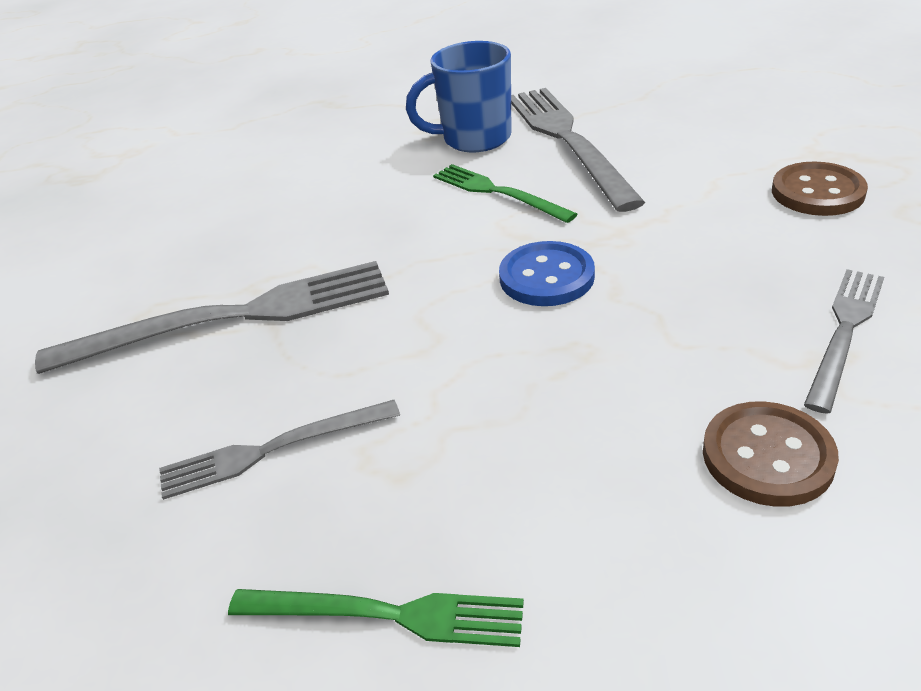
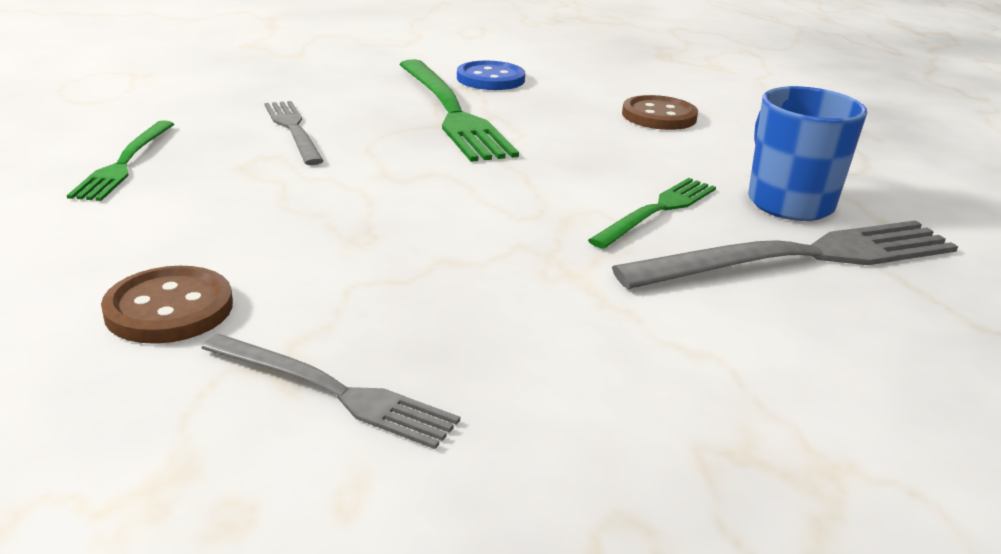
camera: 80 degrees right, 10 degrees down
grey fork [35,261,389,374] -> green fork [399,59,519,162]
blue button [499,241,595,306] -> blue button moved to [457,61,525,90]
brown button [772,162,868,216] -> brown button moved to [622,95,698,130]

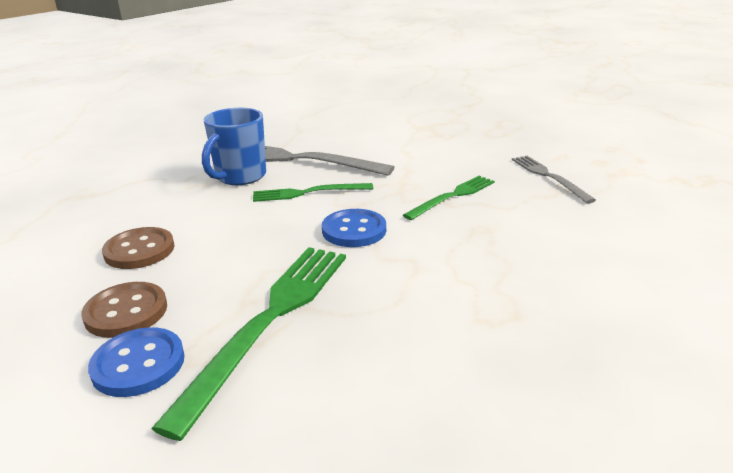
camera: 135 degrees left, 0 degrees up
green fork [67,120,174,201] -> green fork moved to [403,176,495,220]
brown button [101,266,233,344] -> brown button moved to [81,282,167,338]
grey fork [264,101,323,165] -> none
none -> blue button [322,209,386,247]

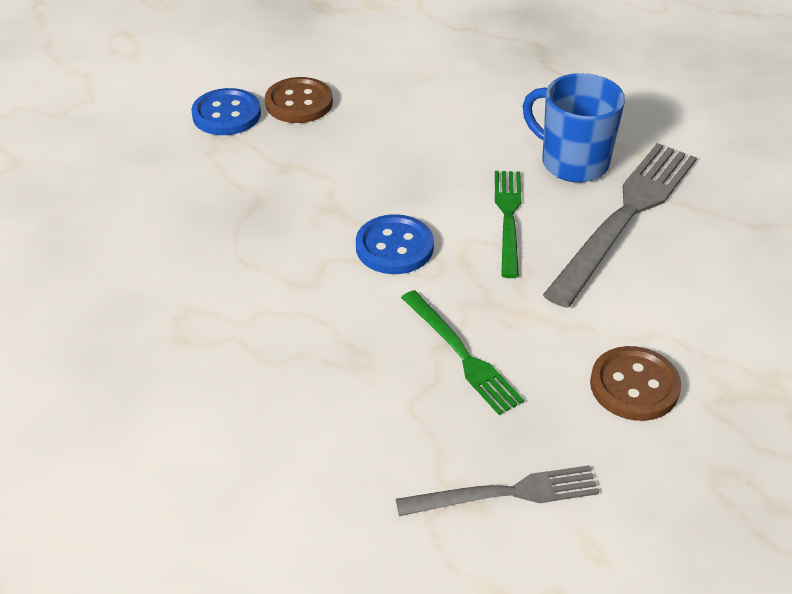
camera: 100 degrees right, 15 degrees up
brown button [102,227,175,269] -> brown button moved to [590,346,681,421]
green fork [151,247,346,441] -> none

